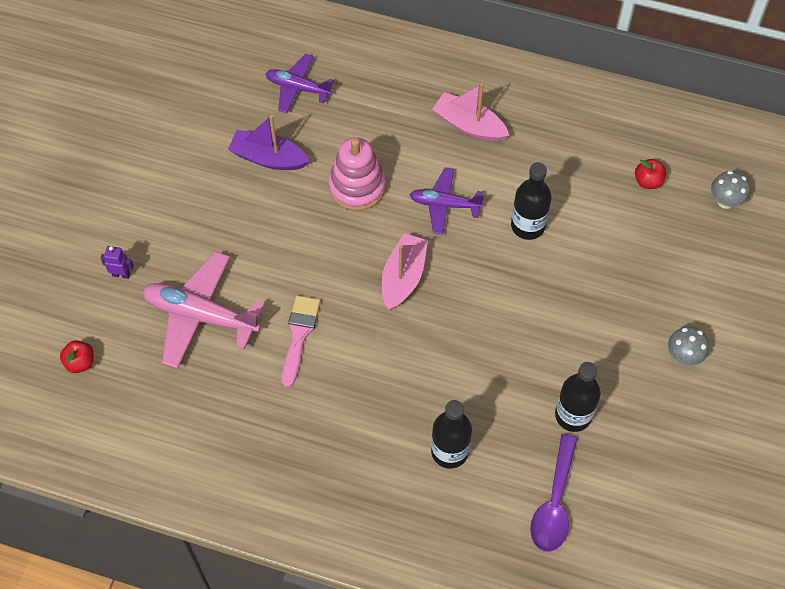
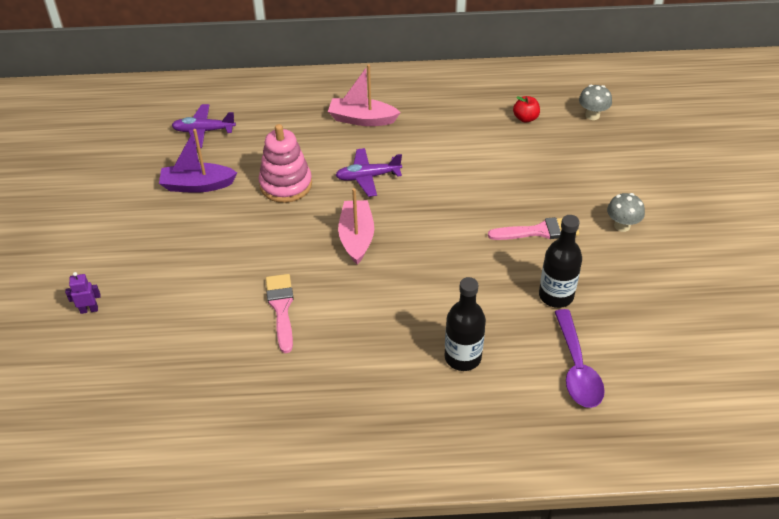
camera: 20 degrees left, 15 degrees down
red apple [60,340,94,373] -> none
pink plane [142,251,265,369] -> none
black bottle [511,162,552,240] -> none
none -> pink brush [488,217,579,240]

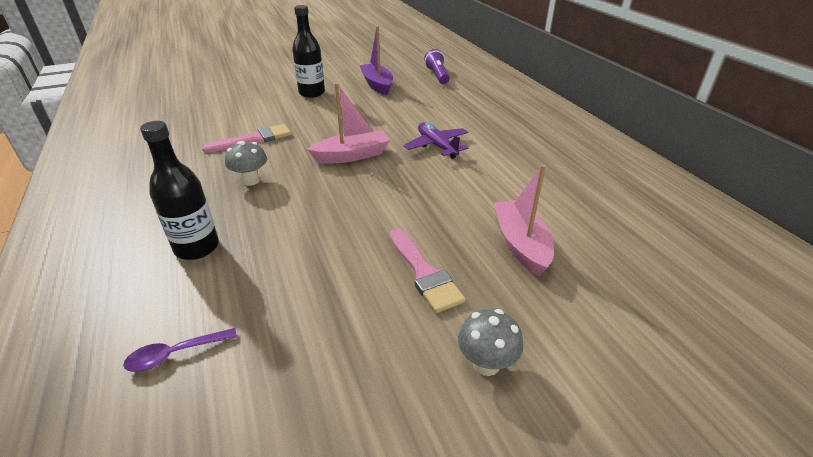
camera: 70 degrees right, 10 degrees down
purple robot [65,272,101,314] -> none
purple plane [171,104,236,148] -> purple flashlight [424,49,450,84]
pink stacking toy [259,124,312,203] -> none
pink boat [328,64,401,126] -> pink boat moved to [494,164,554,277]
red apple [513,96,540,123] -> none
black bottle [539,215,582,308] -> black bottle moved to [292,5,325,98]
purple spoon [555,309,605,408] -> purple spoon [123,328,237,372], size x0.57
grey mushroom [579,85,612,120] -> grey mushroom moved to [225,141,267,186]

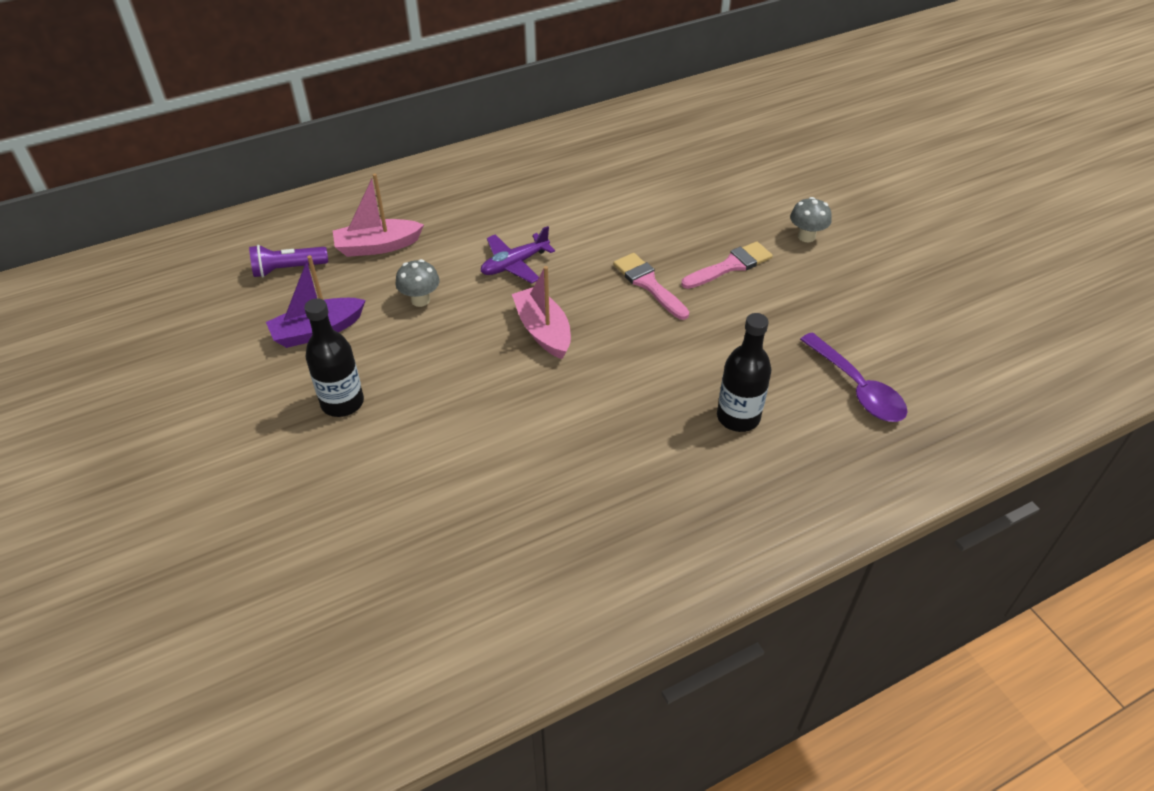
camera: 95 degrees left, 10 degrees up
purple spoon [123,328,237,372] -> purple spoon [800,332,908,422], size x1.74
pink brush [202,124,291,153] -> pink brush moved to [613,253,689,320]
grey mushroom [225,141,267,186] -> grey mushroom moved to [395,259,440,307]
pink boat [494,164,554,277] -> pink boat moved to [333,173,424,257]

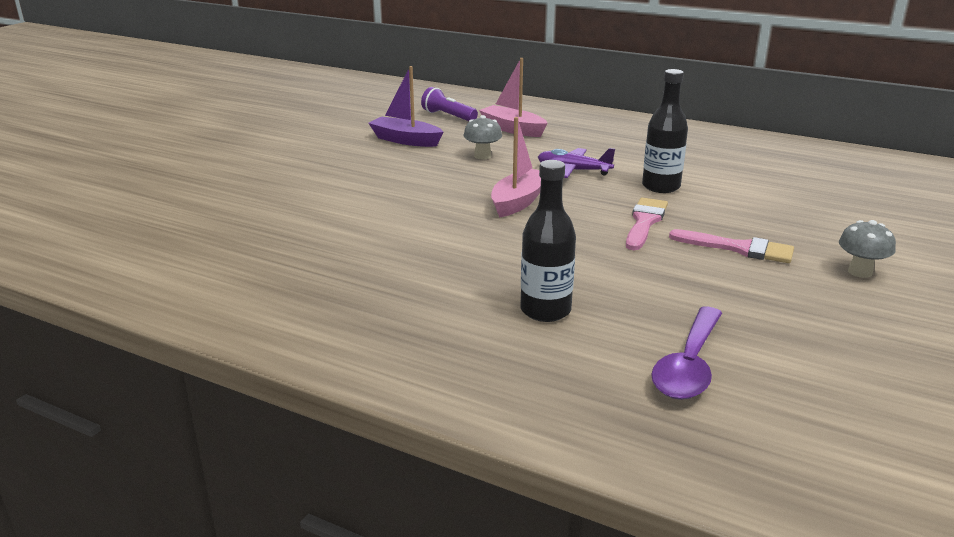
camera: 55 degrees right, 20 degrees down
black bottle [304,298,364,417] -> black bottle moved to [642,69,688,193]

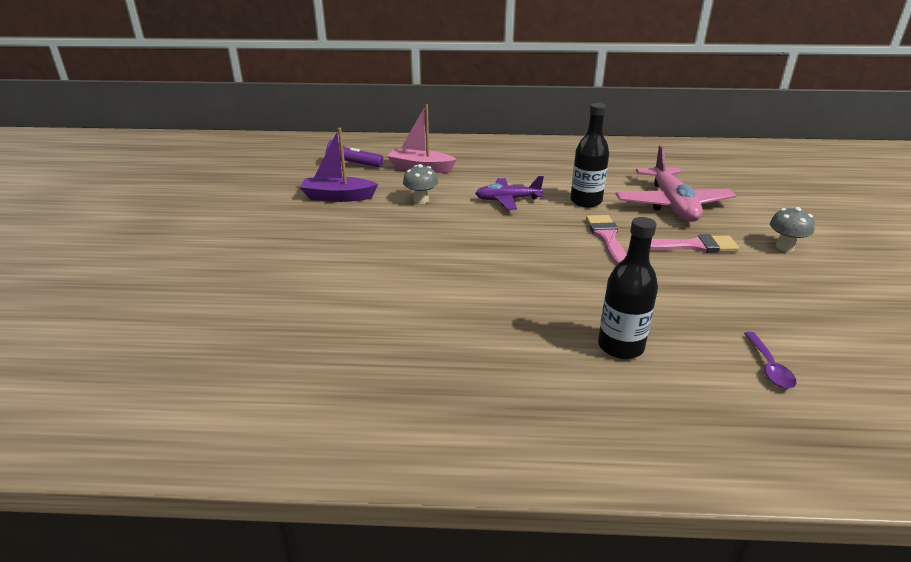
camera: 25 degrees left, 5 degrees up
pink boat [491,117,541,218] -> none
purple spoon [651,307,722,400] -> purple spoon [744,332,797,389], size x0.57
none -> pink plane [616,145,737,222]

